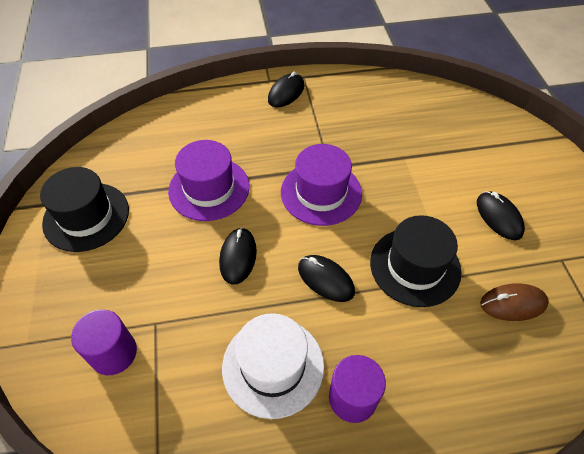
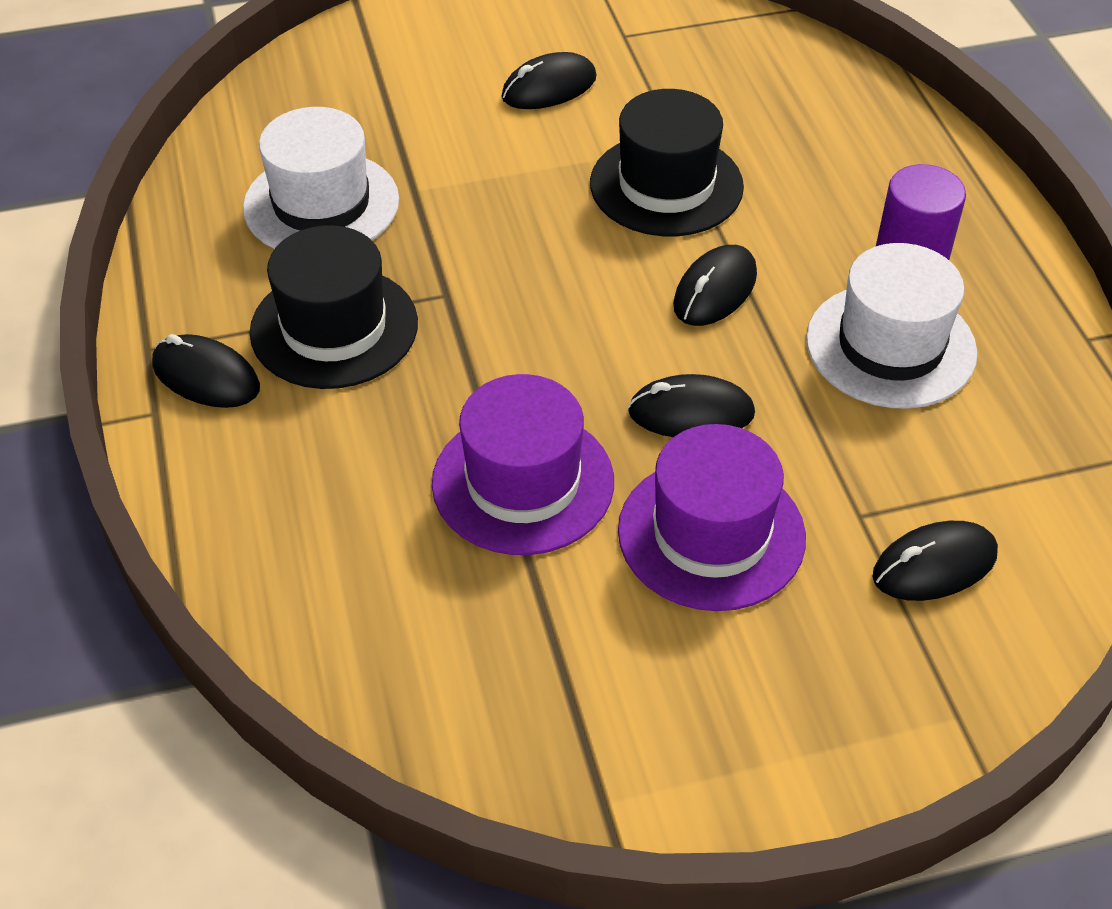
camera: 95 degrees left, 5 degrees down
black hat [40,167,129,252] -> black hat moved to [250,225,418,389]
purple cylinder [71,309,137,375] -> black mouse [872,521,998,601]
purple hat [281,144,362,226] -> purple hat moved to [618,424,806,611]
brown mouse [480,283,549,321] -> none
none -> white hat [243,107,399,249]

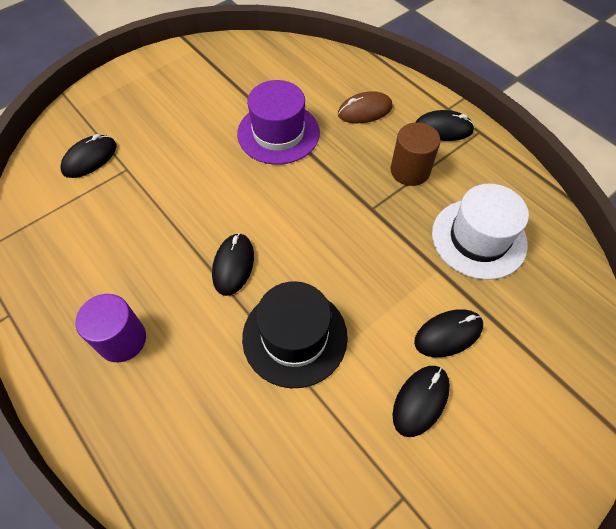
camera: 155 degrees right, 10 degrees up
black hat [250,225,418,389] -> brown cylinder [391,122,441,186]
purple hat [618,424,806,611] -> none
black mouse [628,374,755,437] -> black mouse moved to [414,309,483,357]
white hat [806,243,977,409] -> none
none -> brown mouse [338,91,393,123]

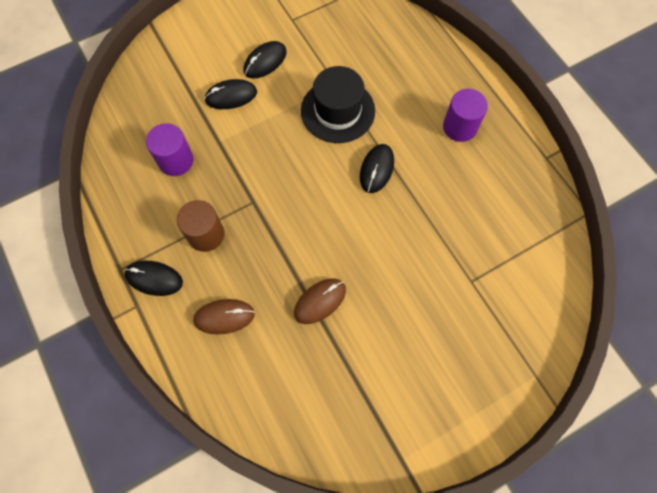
camera: 170 degrees left, 10 degrees up
black mouse [60,134,116,178] -> none
purple hat [237,80,320,165] -> brown mouse [294,278,346,324]
white hat [432,184,529,280] -> purple cylinder [146,123,193,176]

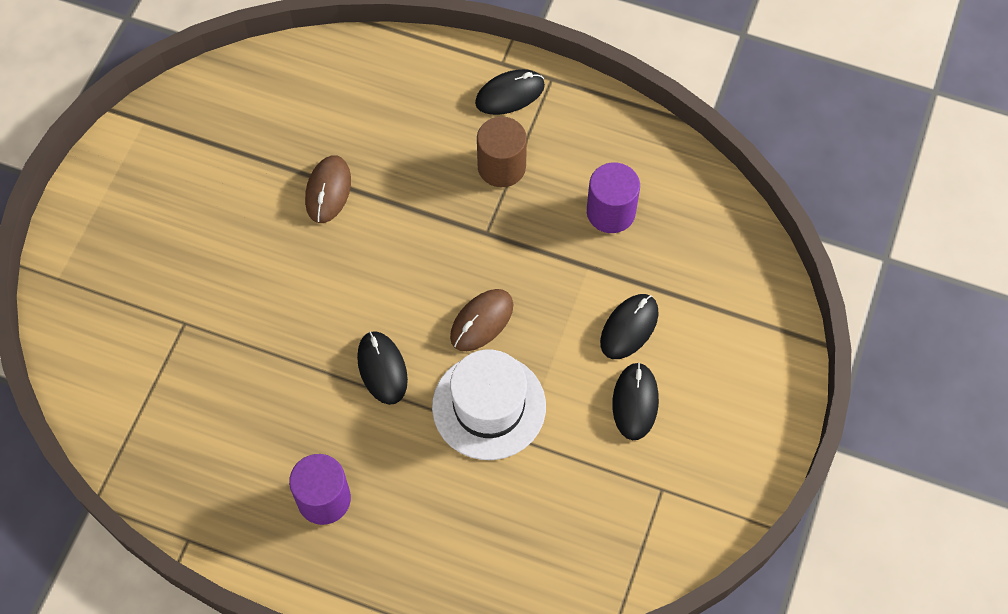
camera: 140 degrees right, 5 degrees down
brown mouse [193,299,255,335] -> brown mouse moved to [450,289,513,351]
black hat [301,66,375,143] -> white hat [432,350,546,460]

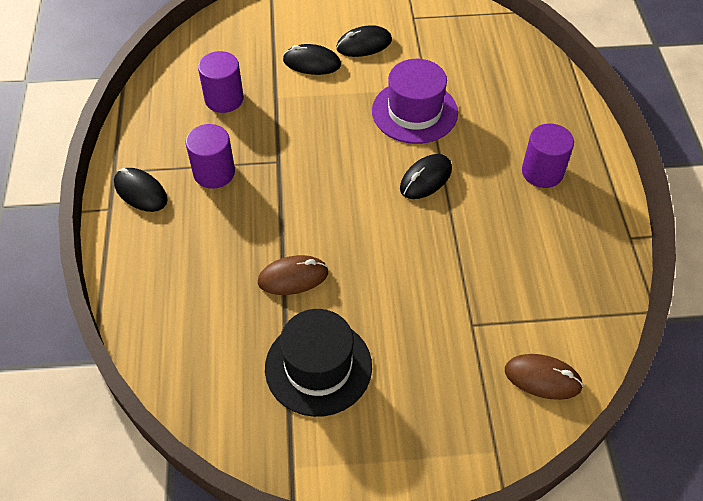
camera: 115 degrees left, 10 degrees down
white hat [432,350,546,460] -> purple hat [372,59,458,144]
brown mouse [450,289,513,351] -> brown mouse moved to [505,354,584,400]
brown cylinder [477,117,527,187] -> purple cylinder [185,124,235,189]
none -> black hat [265,309,372,417]

